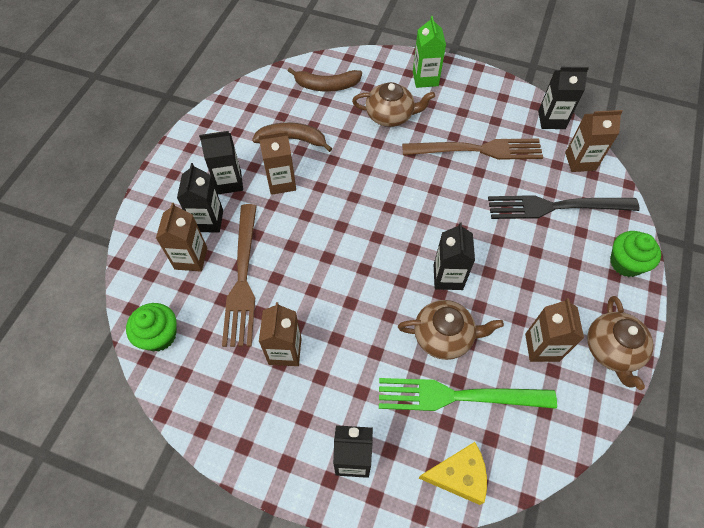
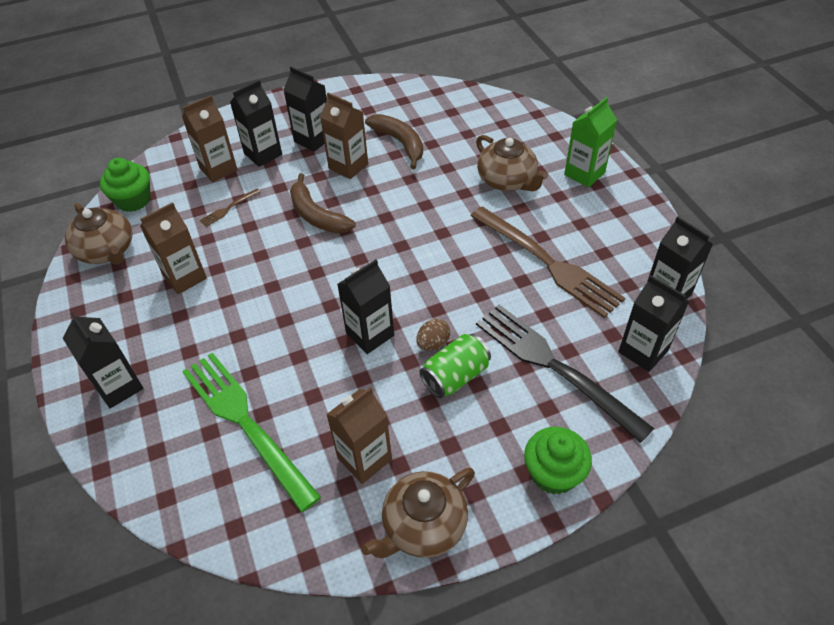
camera: 50 degrees right, 10 degrees down
brown fork [222,204,257,347] -> brown fork [199,189,260,227], size x0.40
brown banana [288,68,362,92] -> brown banana moved to [290,173,356,233]
brown teapot [398,300,504,360] -> brown teapot moved to [65,203,133,265]
yellow cheese [419,442,487,505] -> none
brown carton [565,110,623,172] -> black carton [618,275,689,372]
none -> brown egg [416,319,450,351]
none -> green can [419,334,491,398]

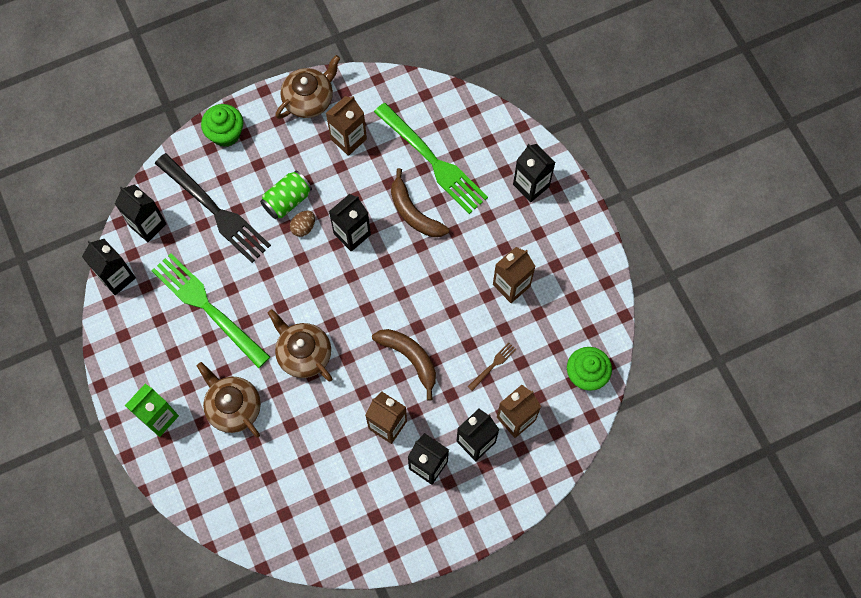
camera: 175 degrees right, 20 degrees up
brown teapot [65,203,133,265] -> brown teapot moved to [268,309,333,381]
brown banana [365,114,423,169] -> brown banana moved to [391,168,449,237]
brown fork [471,207,625,318] -> green fork [152,253,270,368]

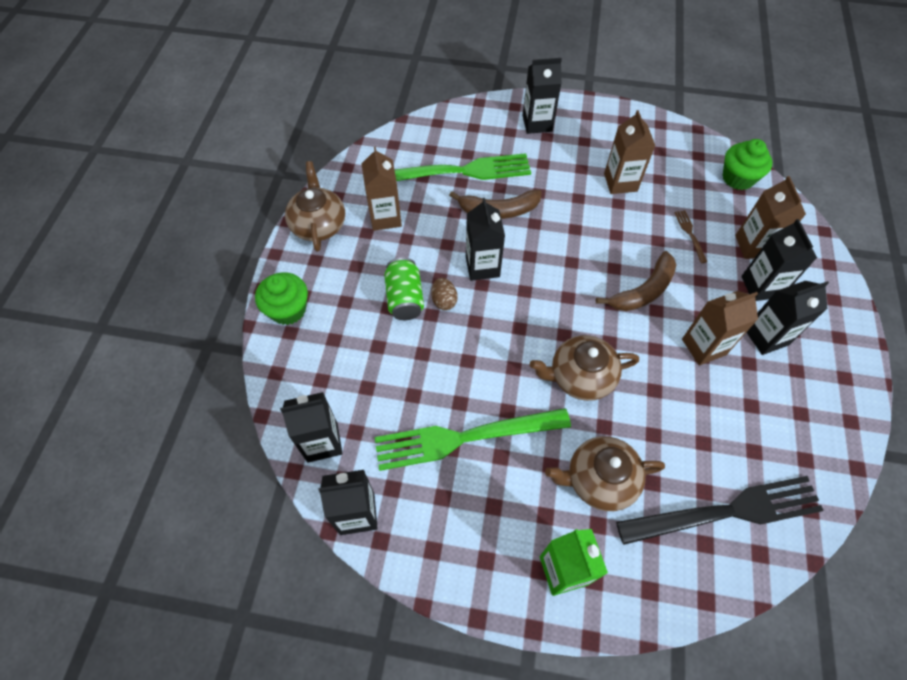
camera: 55 degrees left, 10 degrees down
black fork [155,153,271,263] -> black fork moved to [616,476,824,545]
brown banana [372,329,436,401] -> brown banana turned 150 degrees clockwise [596,251,676,311]

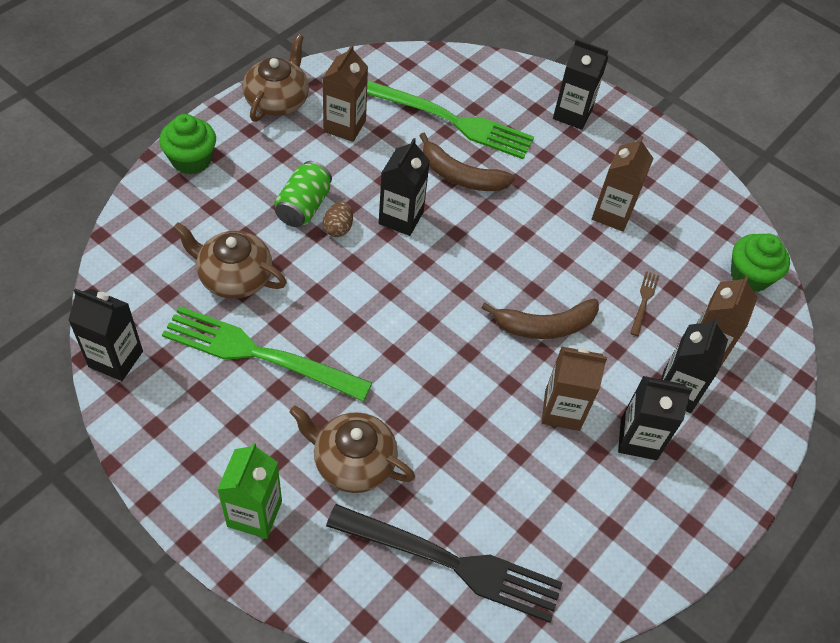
camera: 25 degrees right, 5 degrees down
black carton [280,392,343,463] -> none
brown teapot [530,335,639,401] -> brown teapot moved to [173,222,287,299]

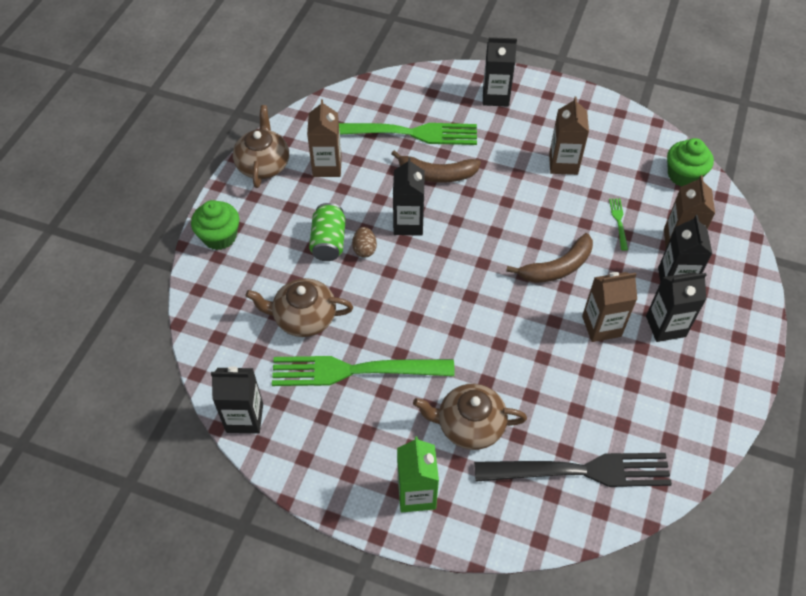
camera: 15 degrees left, 0 degrees up
brown fork [630,271,659,336] -> green fork [609,199,628,250]

